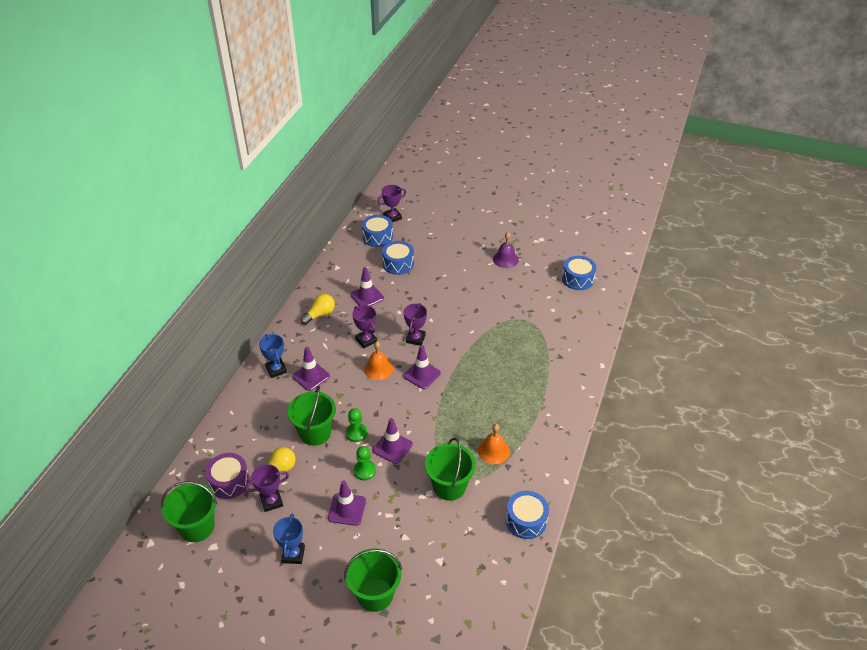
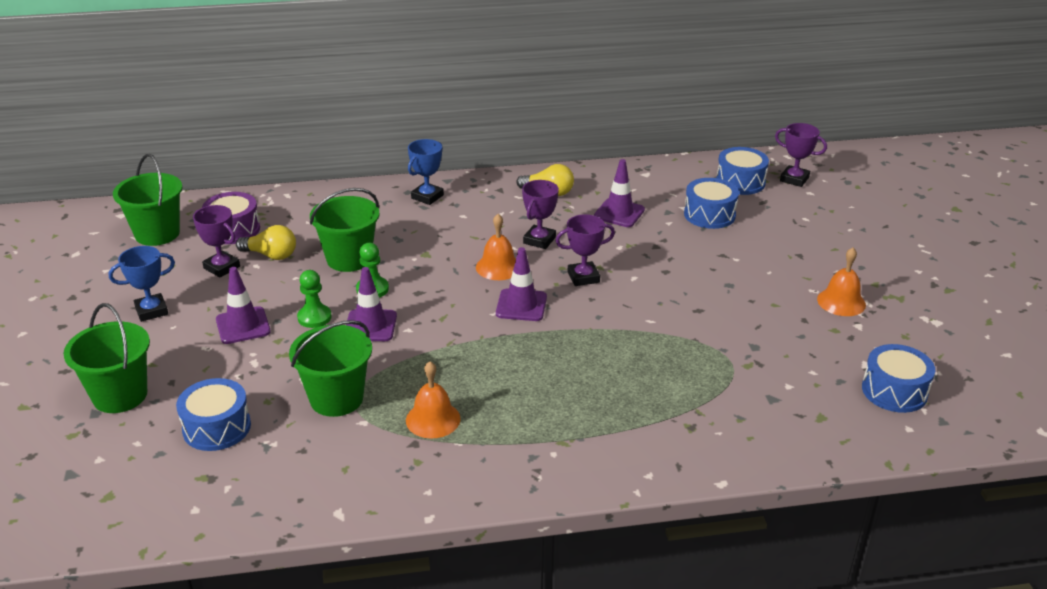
camera: 60 degrees right, 10 degrees down
purple traffic cone [292,347,330,391] -> none
purple bell [493,232,519,268] -> orange bell [817,247,866,316]
blue drum [506,491,549,539] -> blue drum moved to [176,378,251,451]

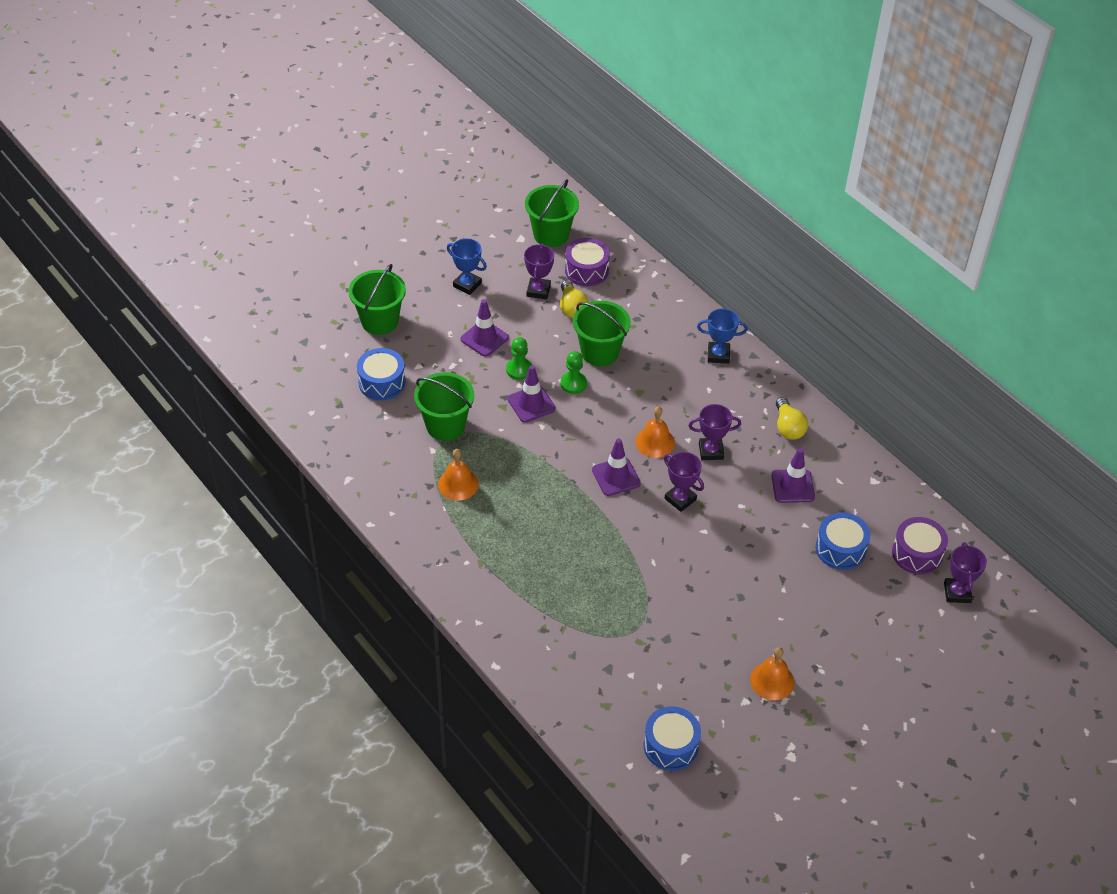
camera: 60 degrees right, 15 degrees up
blue drum [716,147,769,195] -> purple drum [892,517,948,574]

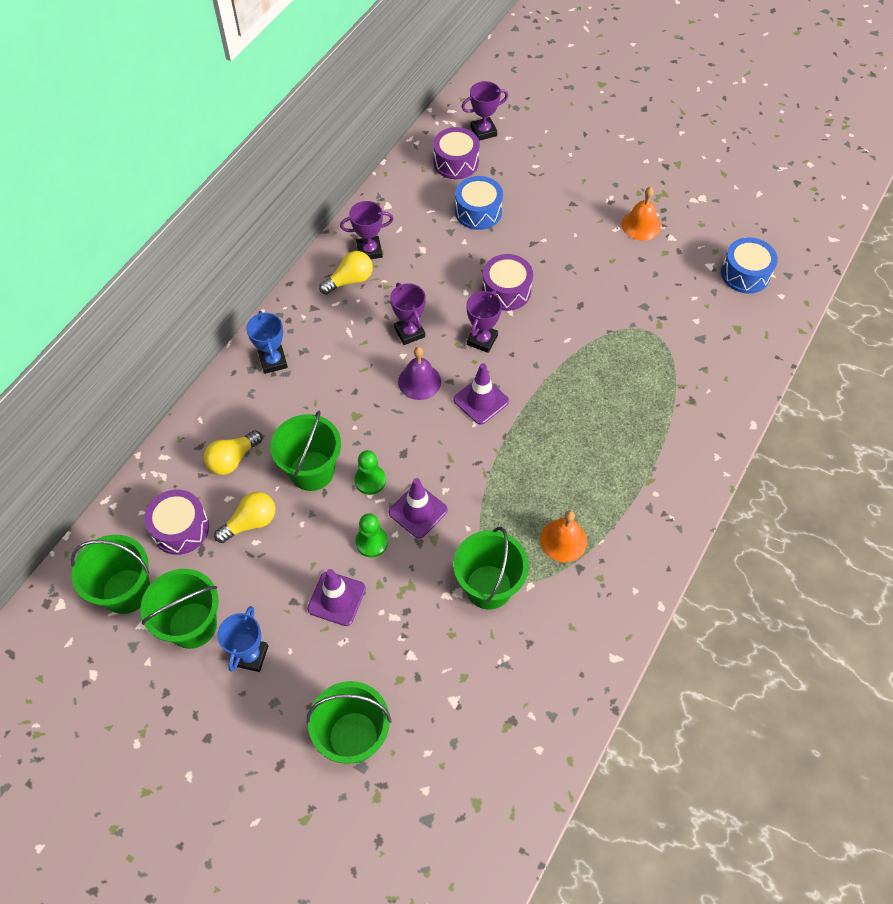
camera: 110 degrees left, 10 degrees up
blue drum [357,348,406,400] -> none
purple trophy [524,243,554,299] -> purple trophy moved to [340,201,393,259]
orange bell [635,407,675,458] -> purple bell [398,347,441,400]
purple traffic cone [771,448,815,503] -> none
none -> green bucket [140,569,219,649]
none -> yellow light bulb [204,430,262,475]
none -> purple drum [482,254,533,311]

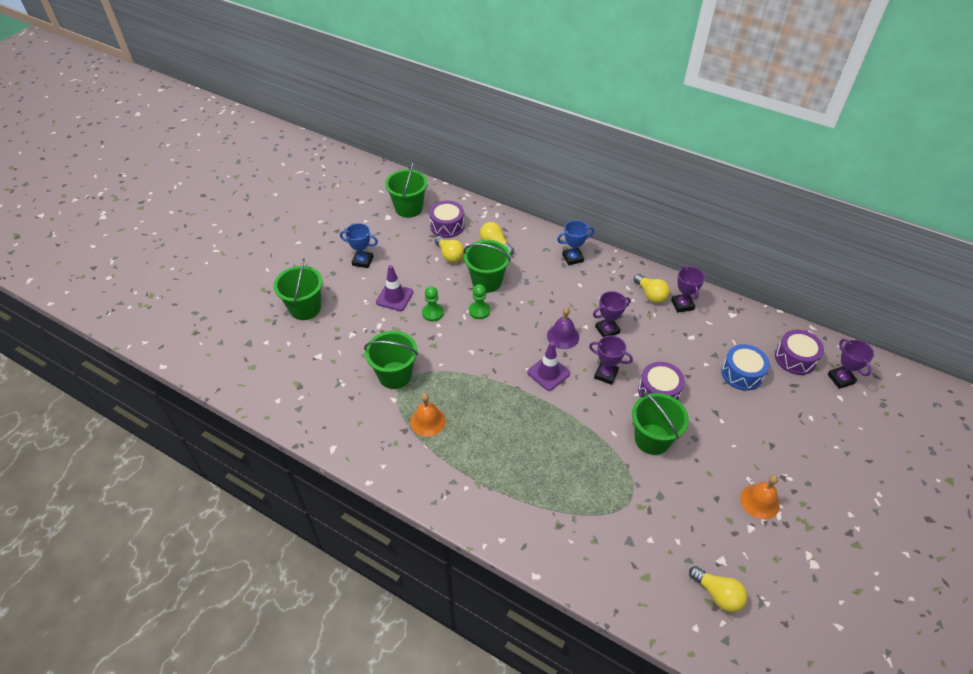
camera: 90 degrees right, 10 degrees down
green bucket [140,569,219,649] -> green bucket moved to [632,392,689,455]
purple traffic cone [389,478,448,539] -> none
blue drum [721,237,778,294] -> yellow light bulb [689,566,748,612]

